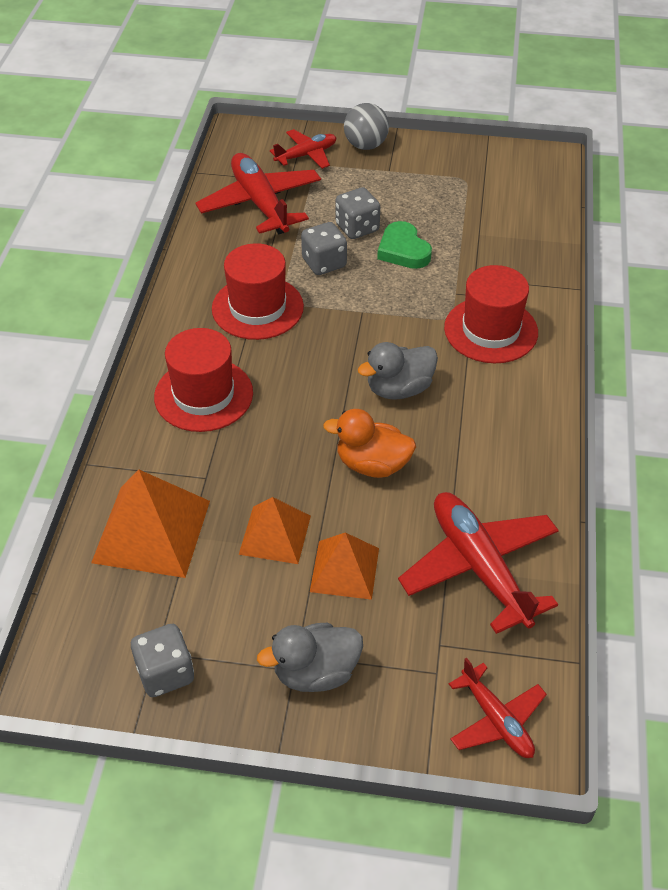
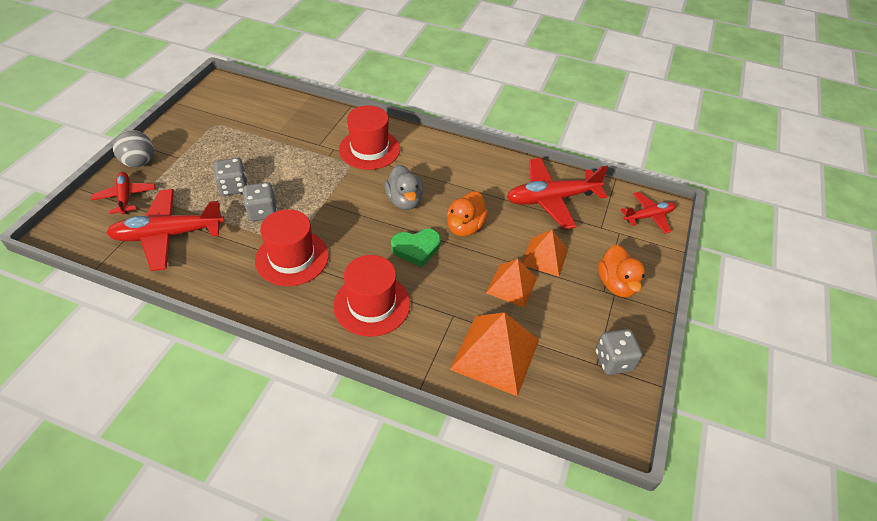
camera: 80 degrees left, 0 degrees up
grey duck [257,623,363,692] -> orange duck [598,244,645,297]
green heart [377,221,432,269] -> green heart moved to [391,229,441,267]

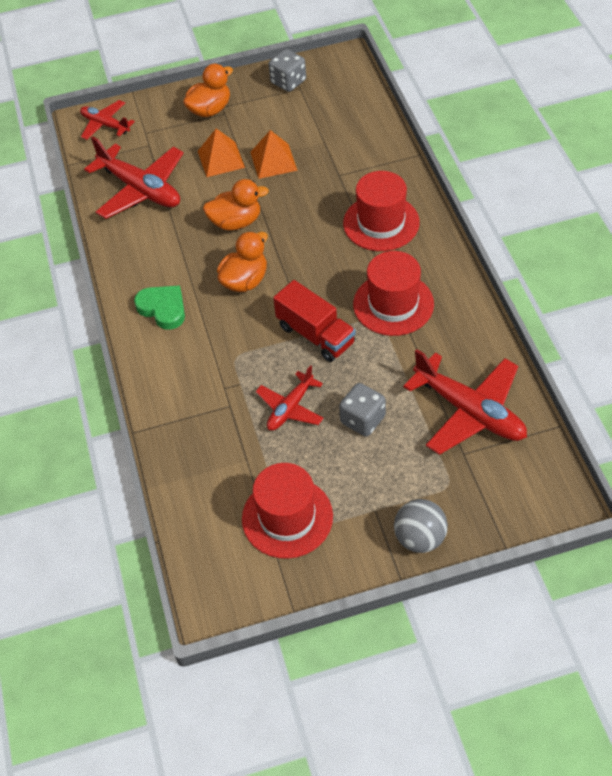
camera: 120 degrees left, 5 degrees up
red plane [91,172,155,215] -> red plane moved to [256,365,324,431]
grey dice [243,182,277,221] -> none
red hat [339,106,400,170] -> red hat moved to [242,463,333,559]
grey duck [384,165,423,210] -> orange duck [217,232,268,292]
green heart [391,229,441,267] -> green heart moved to [134,286,185,330]
orange pyramid [450,312,539,396] -> none
none -> red truck [273,280,356,362]

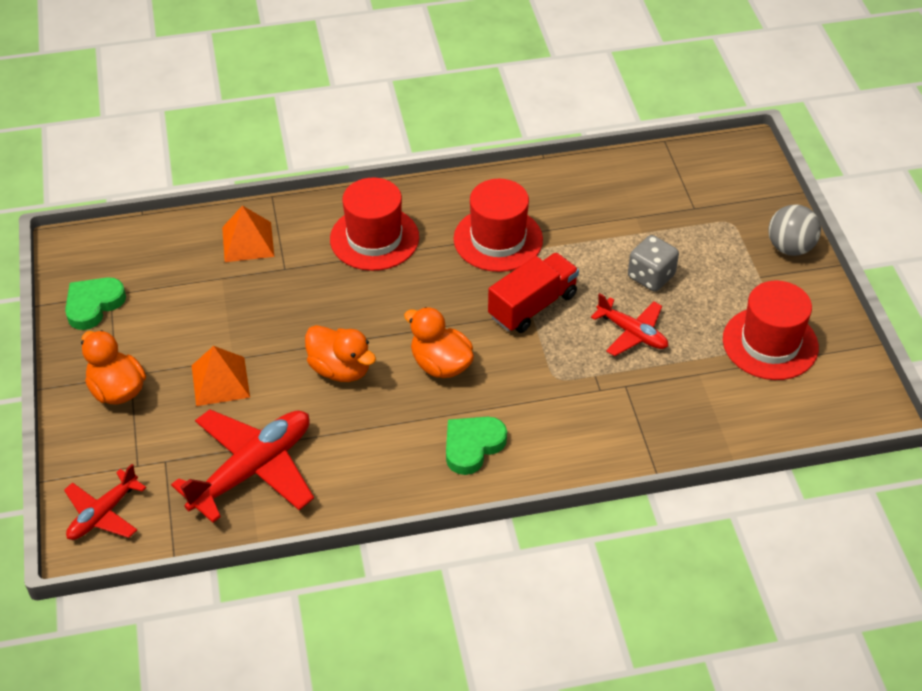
camera: 90 degrees left, 5 degrees down
orange duck [203,179,269,230] -> orange duck turned 135 degrees clockwise [305,325,376,382]
orange pyramid [250,130,298,179] -> orange pyramid moved to [222,205,274,262]
grey dice [269,49,306,92] -> green heart [65,277,126,330]
red plane [403,349,527,455] -> none

